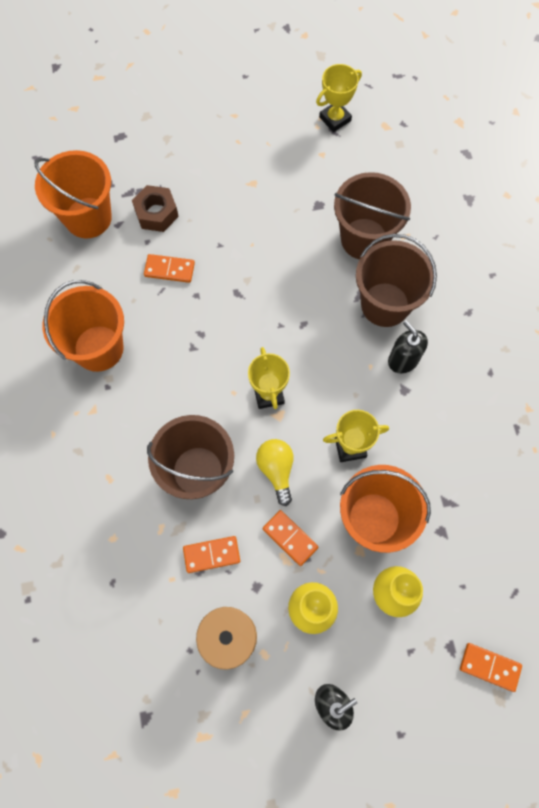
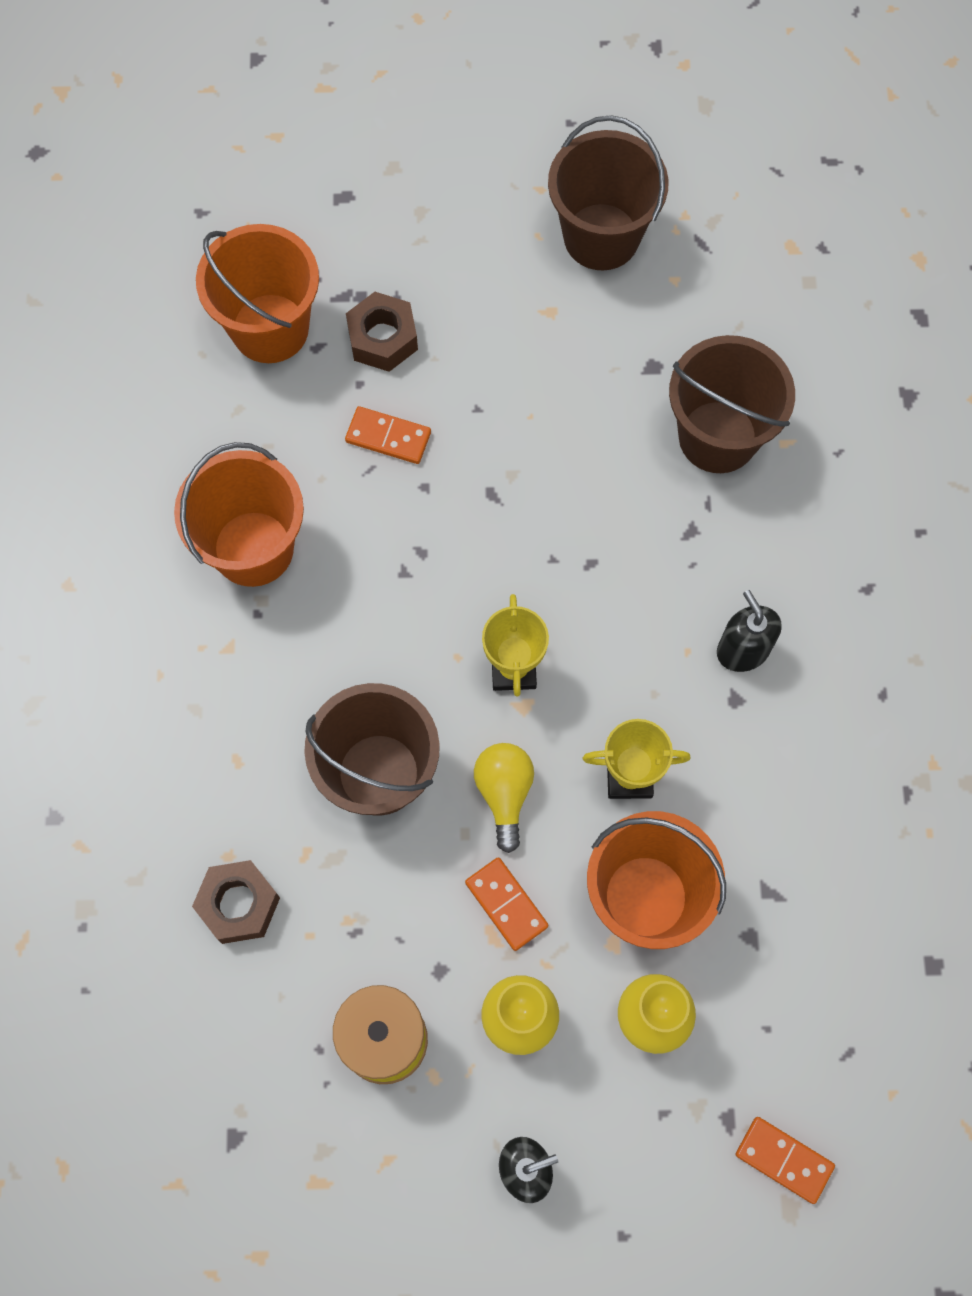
camera: 10 degrees right, 0 degrees up
orange domino [183,536,240,573] -> none
yellow trophy [316,64,362,132] -> none
brown bucket [356,234,437,327] -> brown bucket moved to [548,115,669,271]
none -> brown nut [192,860,280,944]

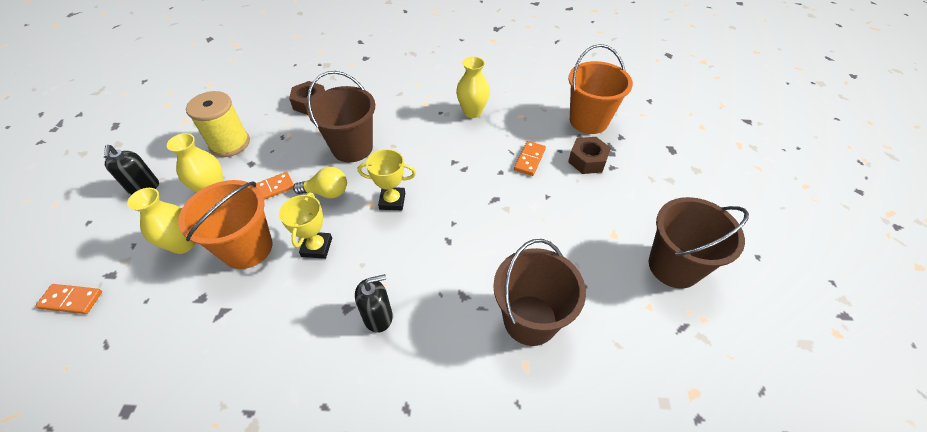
camera: 95 degrees right, 20 degrees down
orange bucket [174,442,304,587] -> yellow vase [456,57,490,118]
orange domino [736,1117,835,1204] -> orange domino turned 60 degrees clockwise [35,284,102,314]

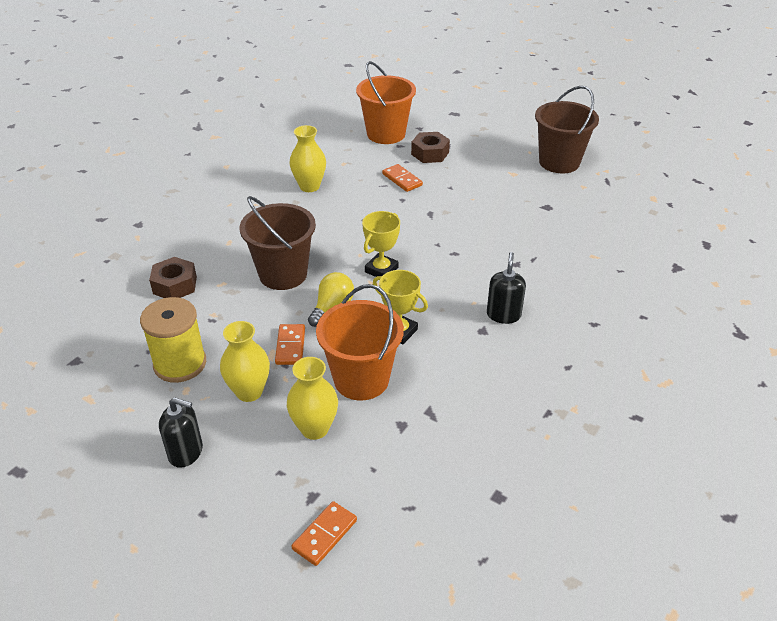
camera: 60 degrees left, 10 degrees down
brown bucket [493,239,586,346] -> none

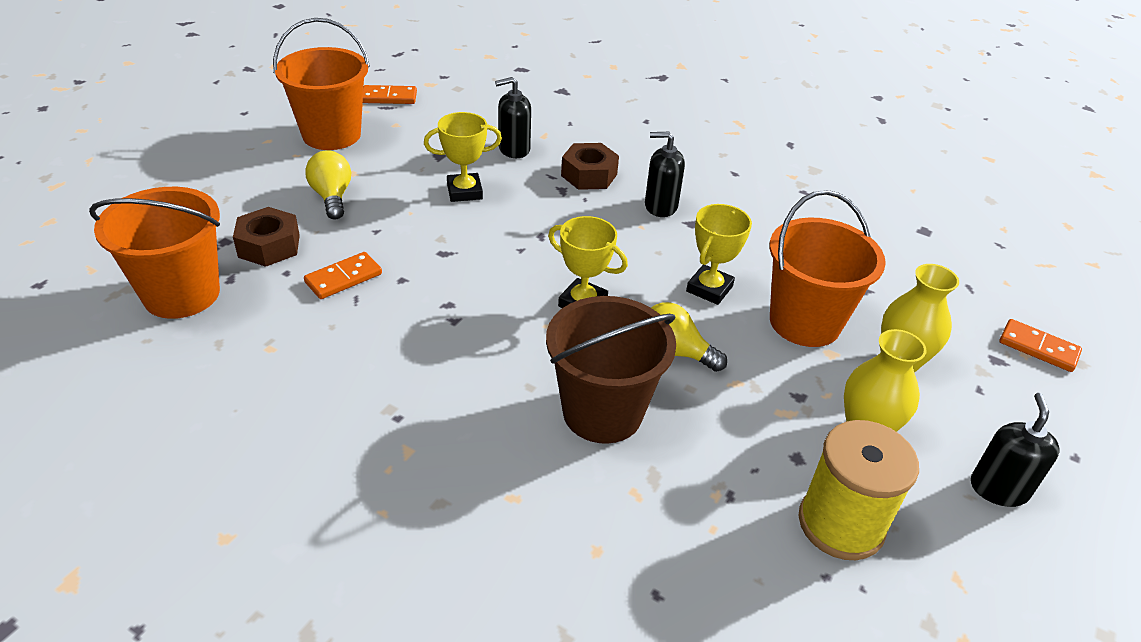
camera: 95 degrees left, 0 degrees up
brown nut [149,257,197,298] -> brown nut moved to [561,143,619,190]
orange domino [275,324,305,365] -> orange domino moved to [363,85,417,104]
yellow vase [290,125,326,192] -> none
brown bucket [535,86,599,174] -> orange bucket [273,18,370,150]
none -> yellow light bulb [305,150,351,219]
none -> yellow trophy [424,112,502,202]
none -> black soap dispenser [495,77,531,158]

